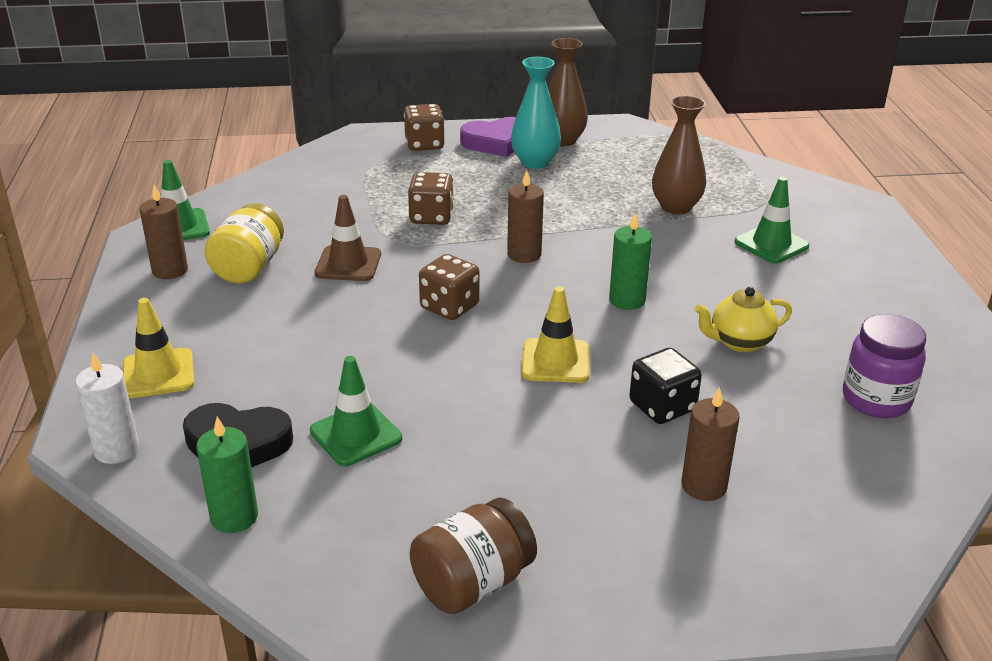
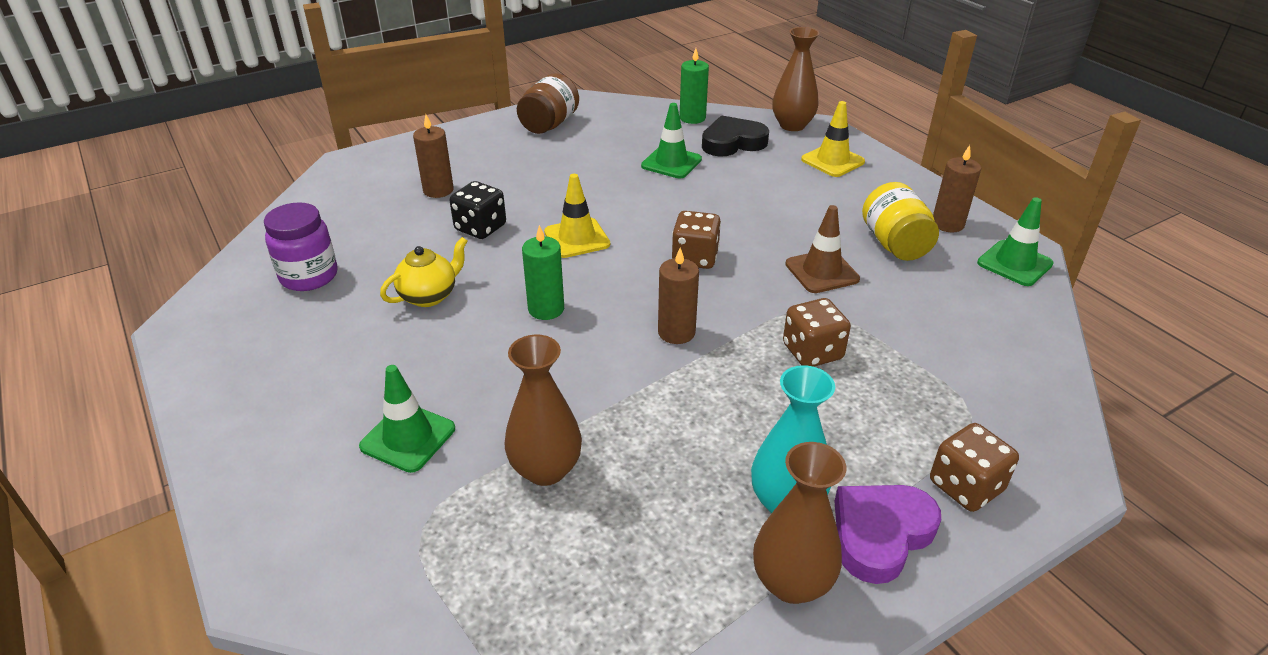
camera: 155 degrees right, 5 degrees up
white candle [75,353,139,464] -> brown vase [772,27,819,131]

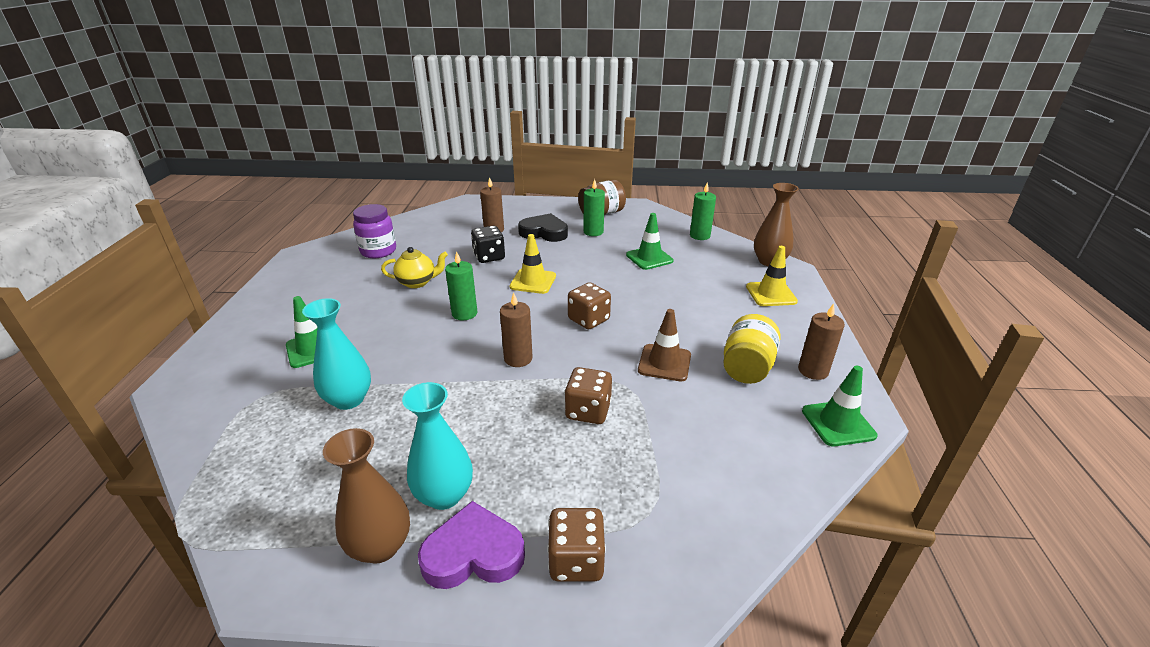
camera: 35 degrees right, 5 degrees down
brown vase [504,335,582,486] -> turquoise vase [302,298,371,410]
black heart [702,116,769,157] -> black heart moved to [518,213,568,242]
none -> green candle [583,179,605,236]

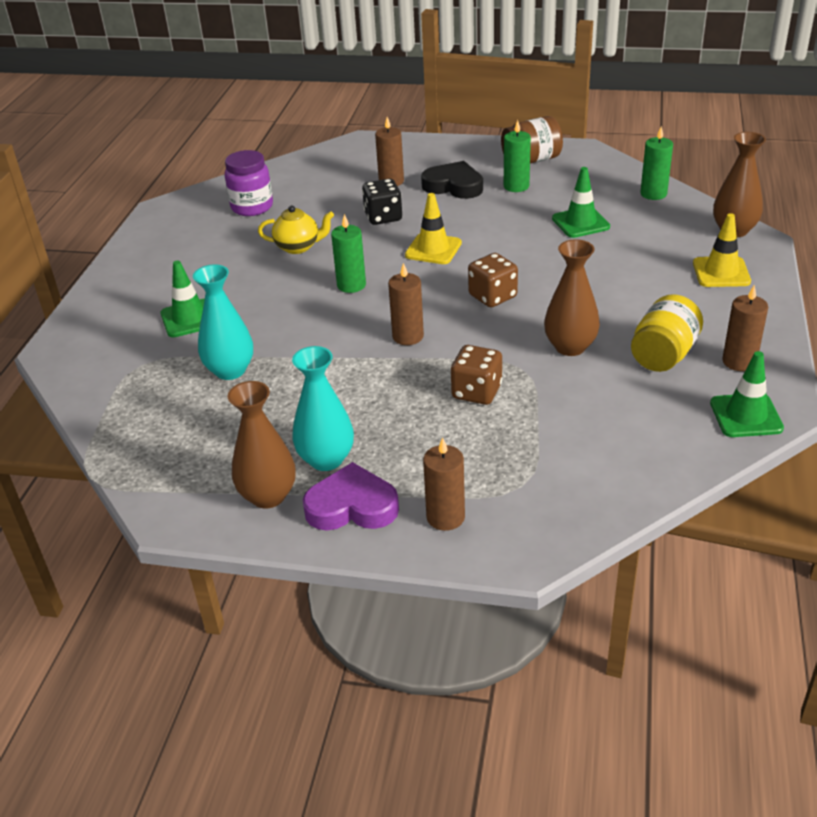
camera: 10 degrees right, 5 degrees up
brown dice [547,508,606,582] -> brown candle [423,438,465,531]
brown traffic cone [638,309,691,381] -> brown vase [544,239,600,356]

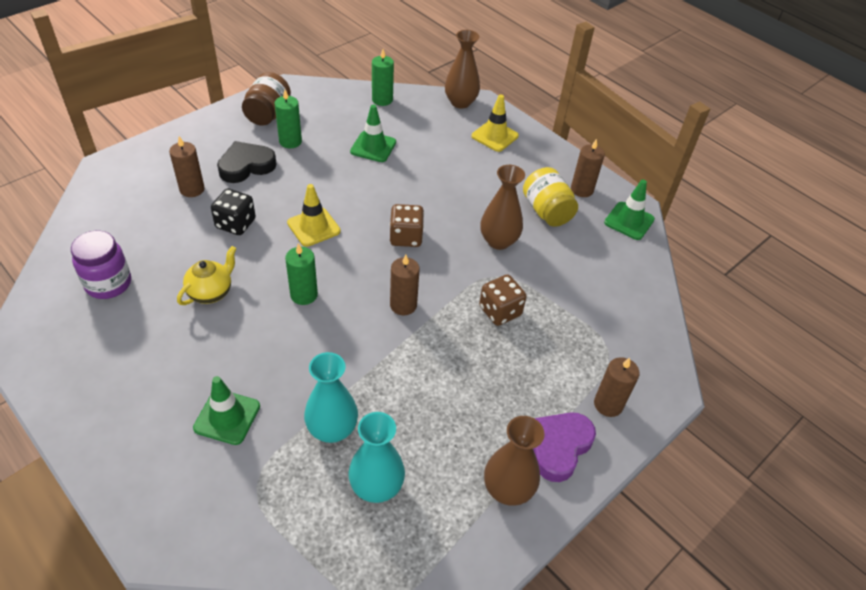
camera: 60 degrees left, 10 degrees up
turquoise vase [292,346,354,471] -> turquoise vase moved to [348,412,405,503]

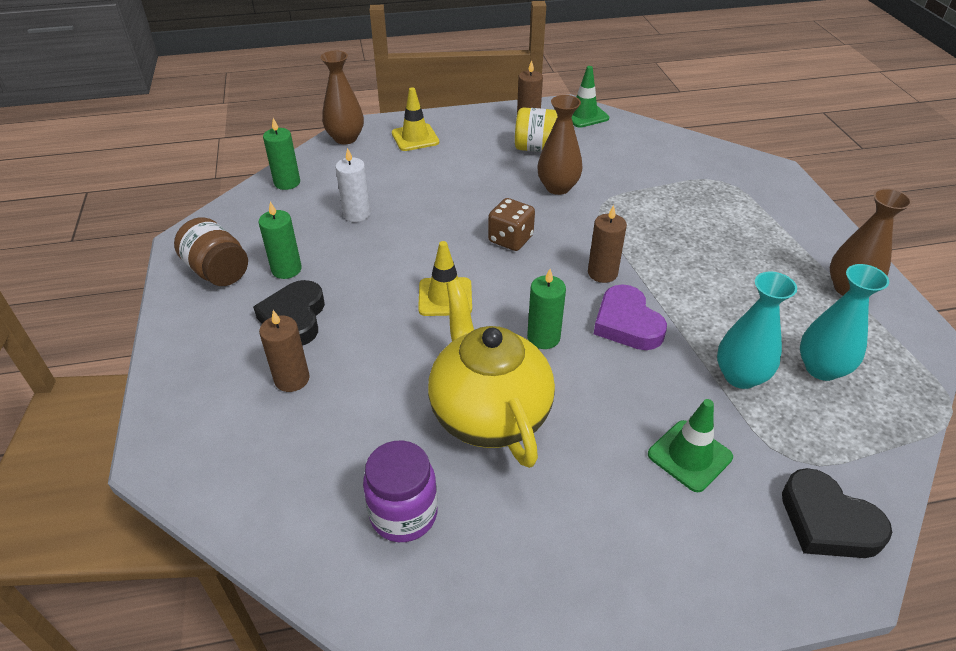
camera: 55 degrees left, 5 degrees down
yellow teapot [177,246,236,305] -> yellow teapot [428,279,555,468], size x1.99
black dice [211,189,256,235] -> none
green traffic cone [350,104,396,162] -> white candle [335,148,371,222]
brown dice [479,275,527,326] -> none
purple heart [533,412,596,482] -> purple heart moved to [594,284,667,350]
brown candle [594,357,640,417] -> none
none -> black heart [782,468,892,558]

